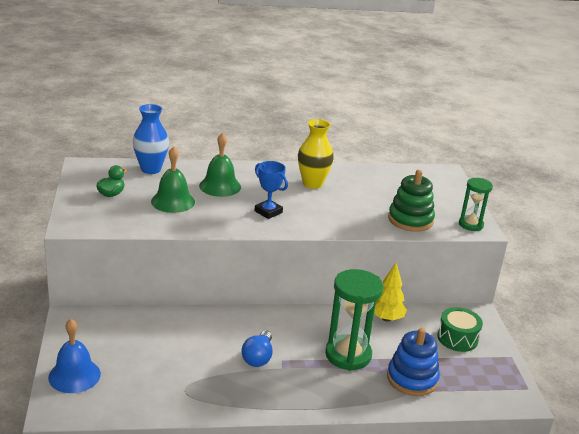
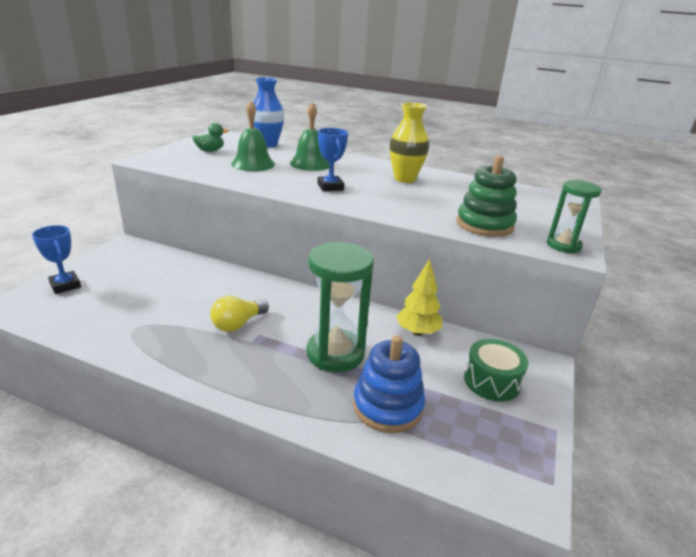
camera: 30 degrees right, 0 degrees up
blue bell [48,319,101,393] -> blue trophy [32,225,81,294]
blue light bulb [242,331,272,367] -> yellow light bulb [210,296,269,332]

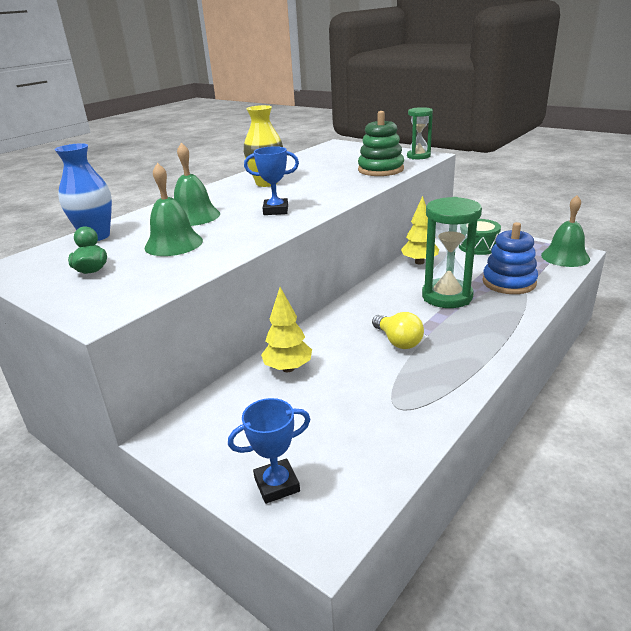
camera: 70 degrees left, 0 degrees up
none -> yellow tree [261,287,312,372]
none -> green bell [541,195,590,267]

